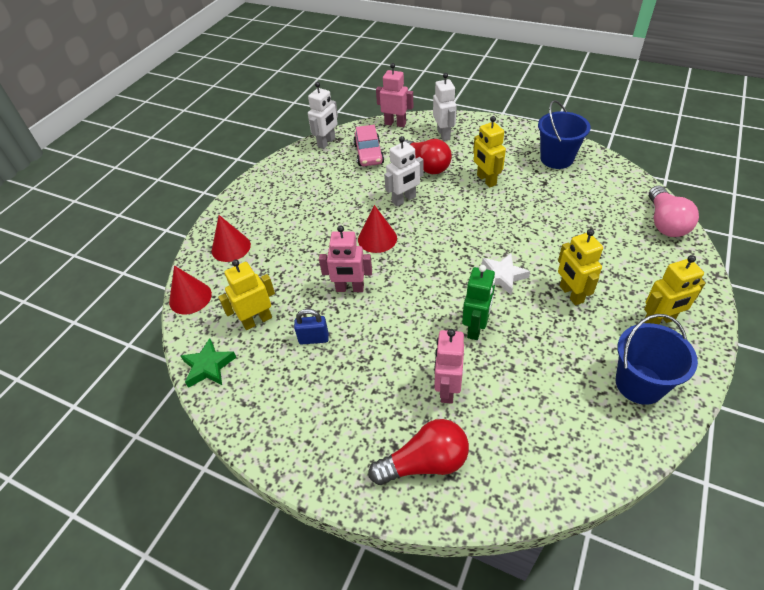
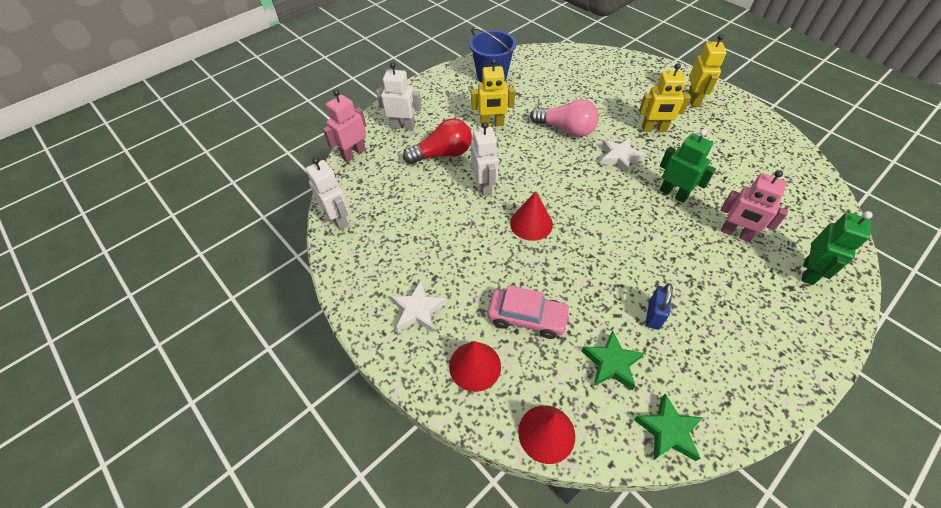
camera: 70 degrees left, 5 degrees up
yellow robot [218,260,275,330] -> green star [581,330,644,390]
pink robot [319,225,372,292] -> none
pink car [353,125,384,166] -> pink car moved to [488,285,571,339]
red light bulb [369,419,469,485] -> green robot [801,211,873,285]
blue bucket [616,314,698,405] -> none
pink light bulb [649,185,699,237] -> pink light bulb moved to [530,99,599,137]
none -> white star [391,280,447,332]

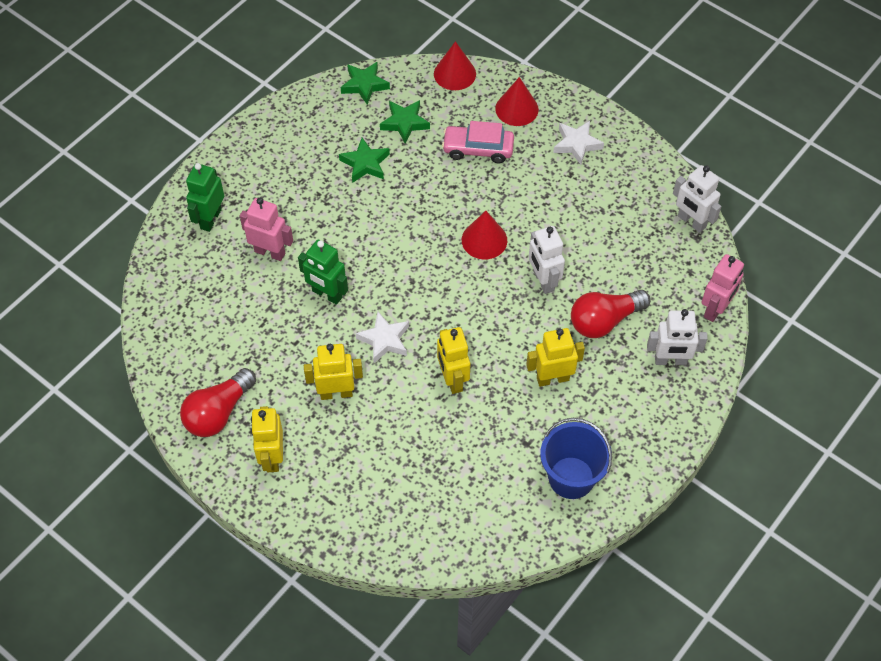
camera: 170 degrees right, 5 degrees up
pink light bulb [530,99,599,137] -> yellow robot [437,327,470,394]
blue padlock [646,283,673,330] -> green star [339,138,390,183]
none -> red light bulb [180,368,256,437]

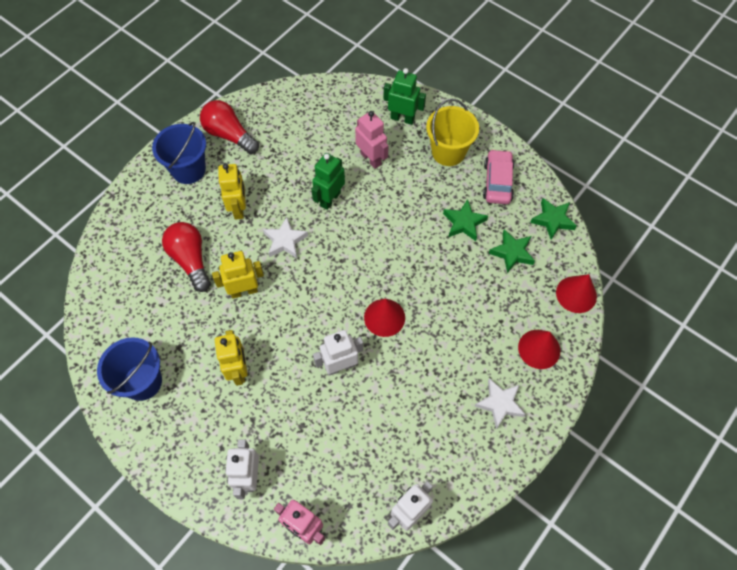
camera: 90 degrees right, 5 degrees up
pink robot [240,198,293,261] -> pink robot turned 60 degrees counterclockwise [355,111,389,169]
yellow robot [251,406,283,472] -> blue bucket [152,122,206,184]
pink car [442,121,514,163] -> pink car moved to [483,149,515,204]
red light bulb [571,290,650,338] -> red light bulb moved to [162,222,210,292]
none -> yellow bucket [426,99,479,166]

